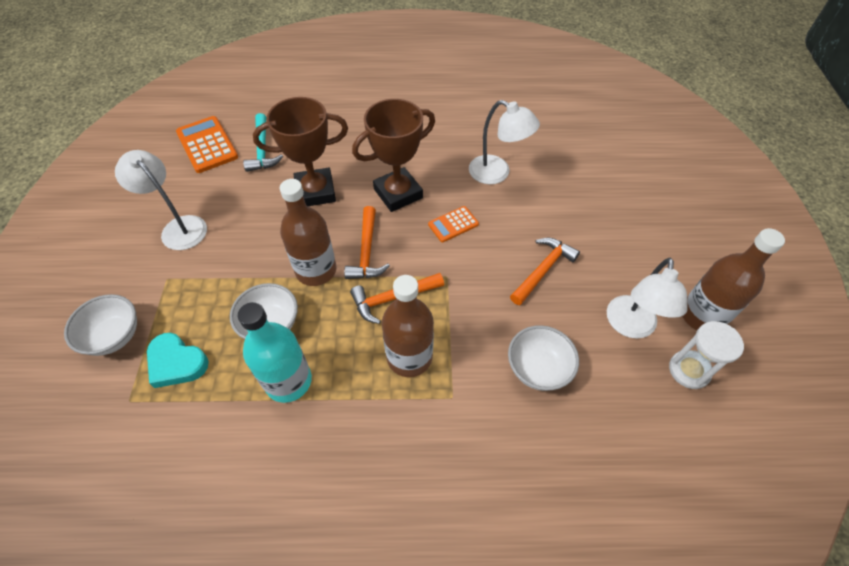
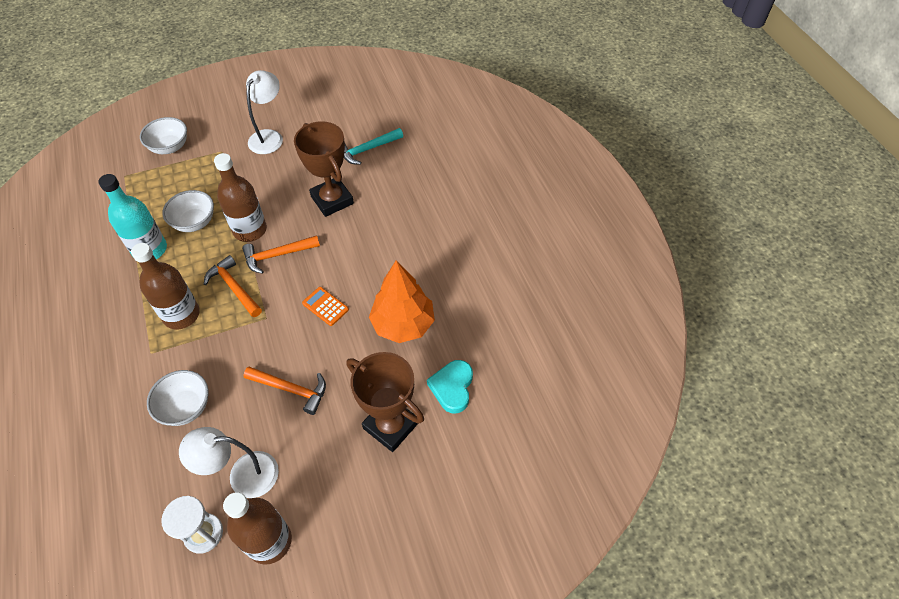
camera: 70 degrees right, 0 degrees up
turquoise heart [147,333,209,388] -> turquoise heart moved to [427,360,473,413]
orange calculator [176,116,238,173] -> none
brown trophy [352,99,435,212] -> brown trophy moved to [347,352,424,452]
white lamp [469,100,540,184] -> orange tree [369,260,435,343]

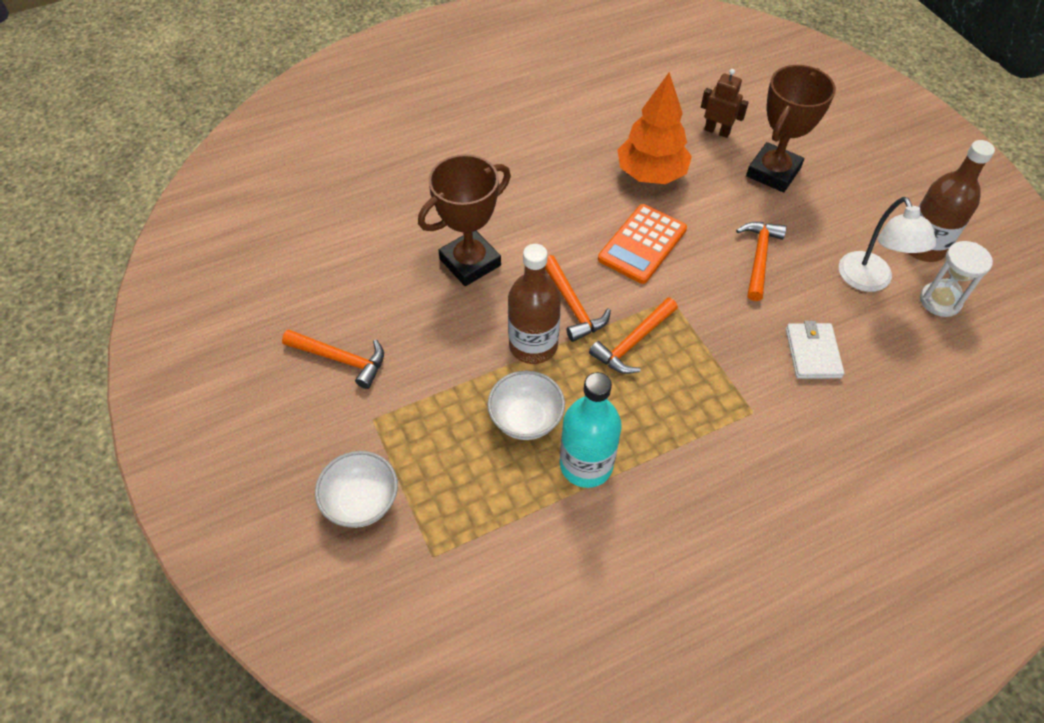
camera: 95 degrees left, 0 degrees up
brown bottle [131,243,200,329] -> none
white bowl [147,370,209,426] -> white wallet [786,321,844,379]
white lamp [246,70,283,154] -> orange hammer [282,330,384,389]
orange calculator [302,287,349,326] -> orange calculator [598,204,687,284], size x1.71
turquoise hammer [344,128,403,165] -> none
turquoise heart [427,360,473,413] -> brown robot [701,69,749,138]

